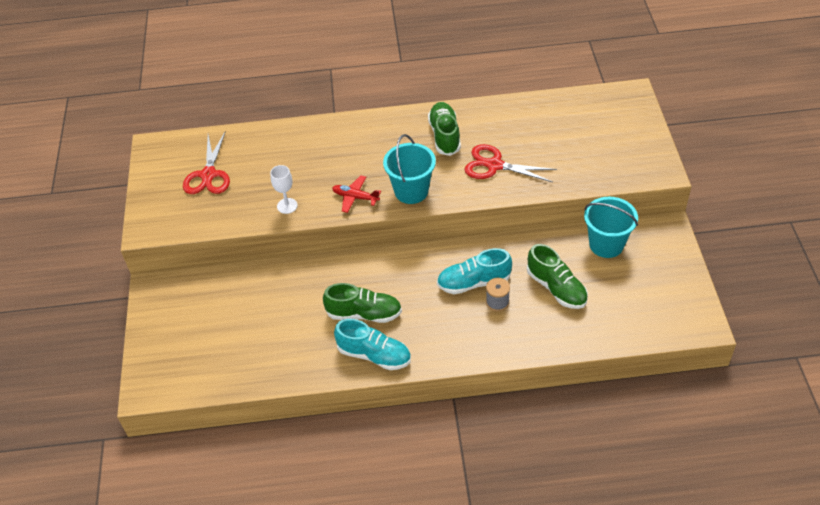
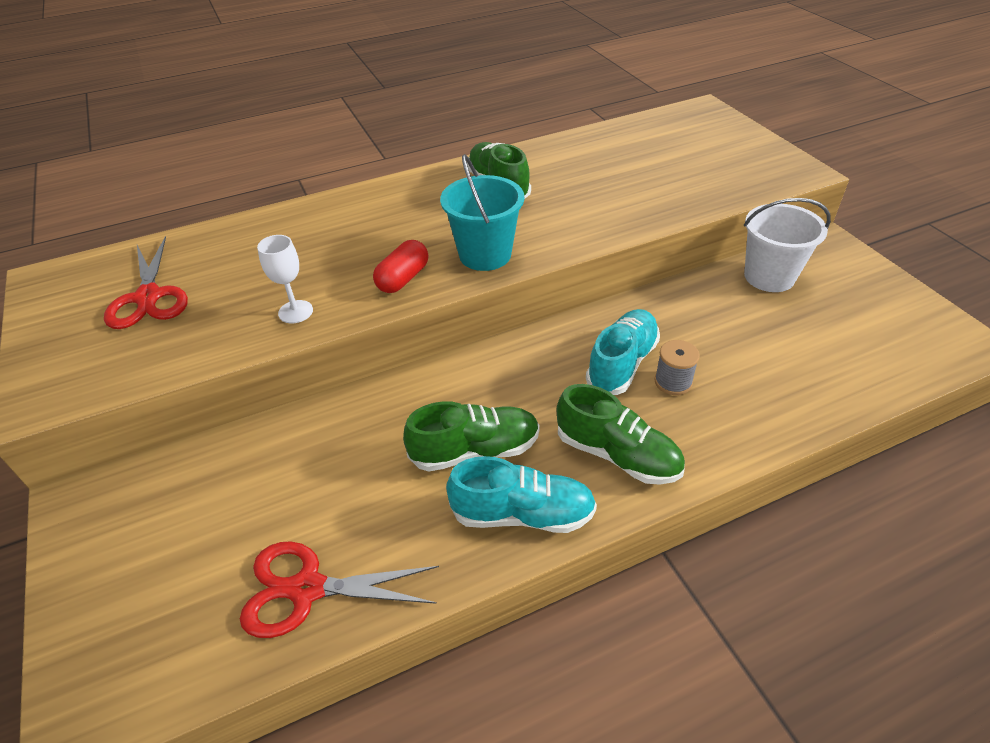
camera: 20 degrees left, 5 degrees down
red plane [332,175,381,213] -> red capsule [373,240,428,293]
turquoise shoe [437,248,512,294] -> turquoise shoe turned 150 degrees clockwise [586,309,660,395]
red scissors [465,144,557,182] -> red scissors moved to [240,541,439,638]
green shoe [527,244,588,309] -> green shoe moved to [557,384,685,485]
turquoise bucket [584,197,638,258] -> white bucket [744,198,831,292]

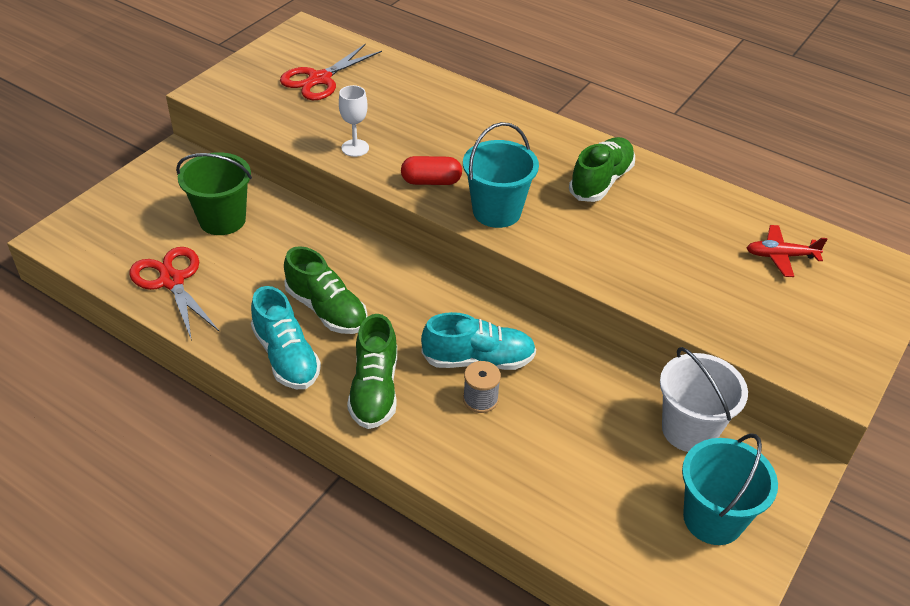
camera: 55 degrees right, 0 degrees up
none -> green bucket [176,152,252,235]
none -> turquoise bucket [682,433,778,545]
none -> red plane [747,225,827,277]

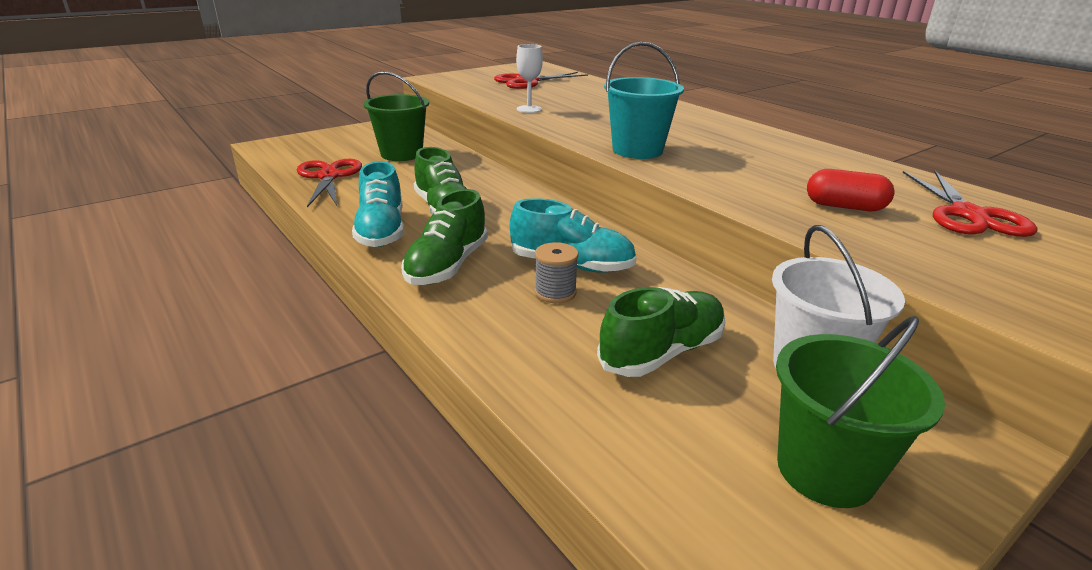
camera: 20 degrees right, 15 degrees down
red capsule [401,156,462,185] -> red capsule moved to [807,169,895,211]
green shoe [569,137,635,202] -> green shoe moved to [597,287,725,377]
turquoise bucket [682,433,778,545] -> green bucket [776,316,945,508]
red plane [747,225,827,277] -> red scissors [902,171,1038,237]

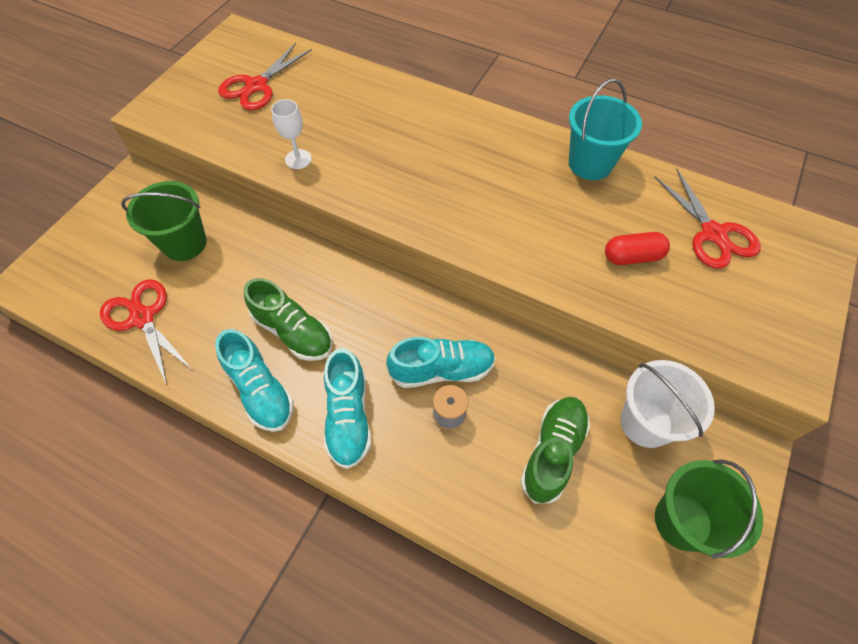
camera: 25 degrees left, 30 degrees up
green shoe [401,189,488,285] -> turquoise shoe [324,348,371,469]
turquoise bucket [604,42,684,159] -> turquoise bucket moved to [569,79,642,180]

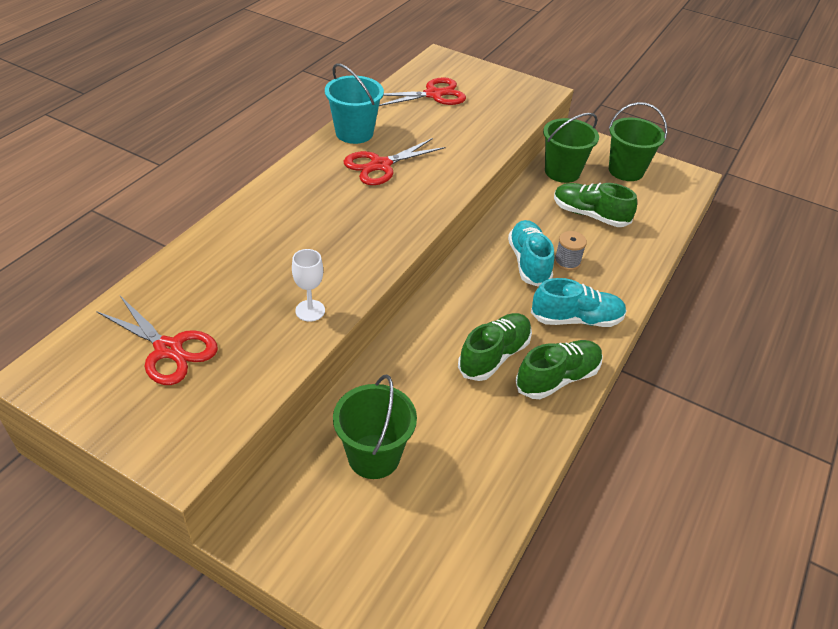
camera: 90 degrees left, 15 degrees down
red scissors [100,279,192,385] -> red scissors moved to [344,138,446,185]
turquoise shoe [215,329,294,432] -> green shoe [515,340,603,399]
red capsule [605,232,670,265] -> none
white bucket [620,360,715,448] -> green bucket [543,113,599,183]

